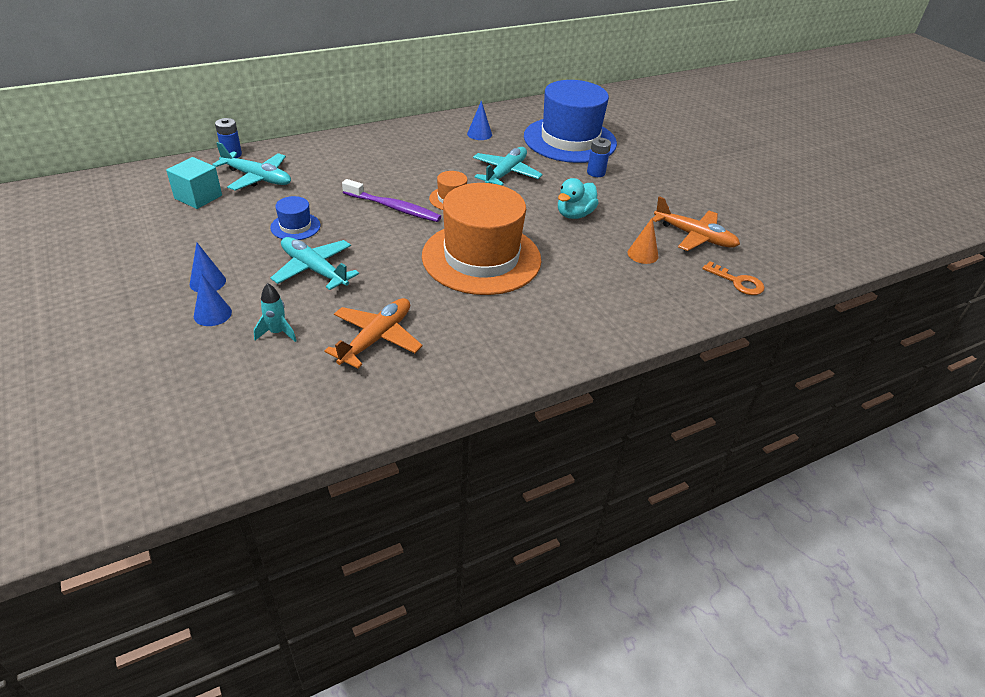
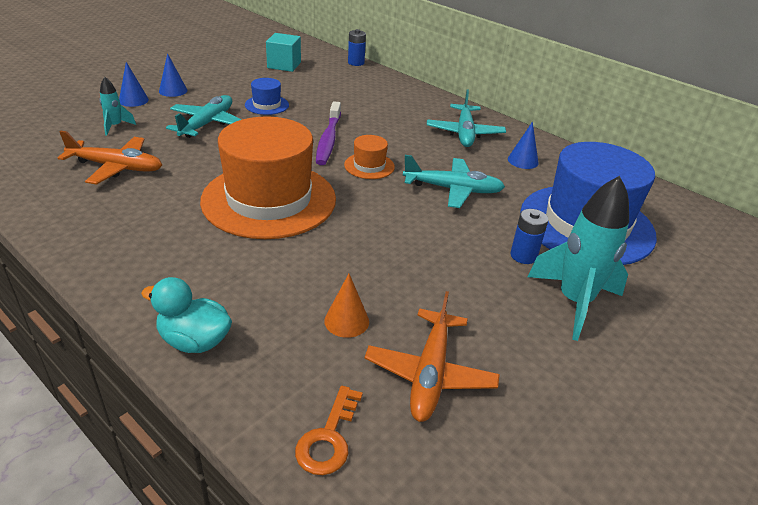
camera: 70 degrees right, 5 degrees down
turquoise plane [212,142,291,191] -> turquoise plane moved to [427,89,506,147]
turquoise duck [558,178,599,219] -> turquoise duck moved to [141,277,232,353]
none -> turquoise rocket [528,176,629,341]

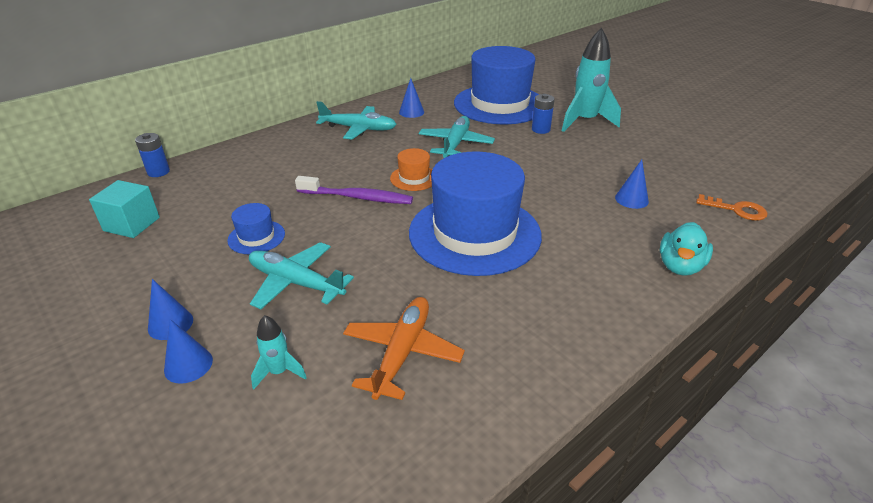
camera: 80 degrees left, 0 degrees up
orange hat [200,117,336,239] -> blue hat [409,151,542,276]
orange cone [324,274,369,338] -> blue cone [615,160,649,209]
orange plane [365,291,500,422] -> none

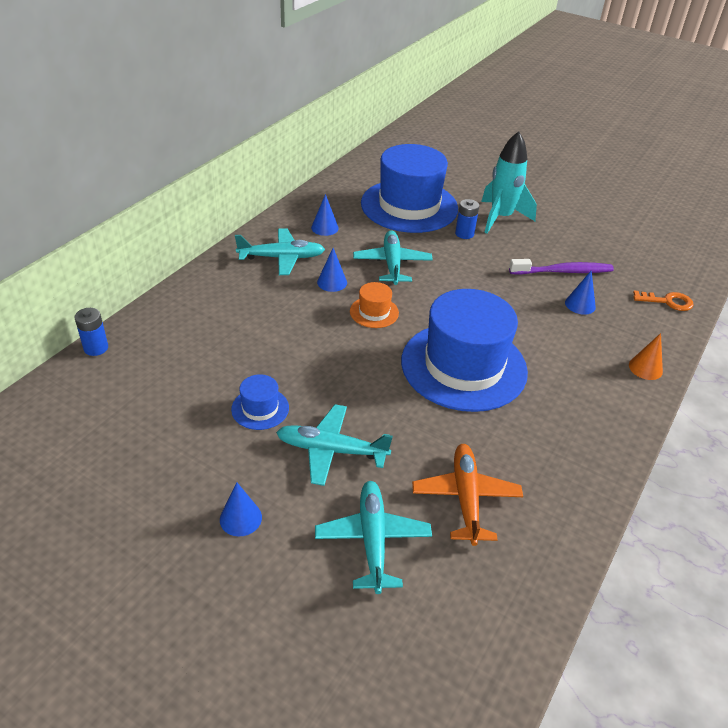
camera: 20 degrees left, 5 degrees up
turquoise cube [89,180,160,238] -> none
blue cone [164,319,213,384] -> blue cone moved to [317,248,347,292]
turquoise rocket [251,315,307,389] -> turquoise plane [315,481,432,594]
purple toothbrush [295,176,413,204] -> purple toothbrush moved to [509,259,614,275]
turquoise duck [660,222,713,276] -> orange cone [629,333,663,380]

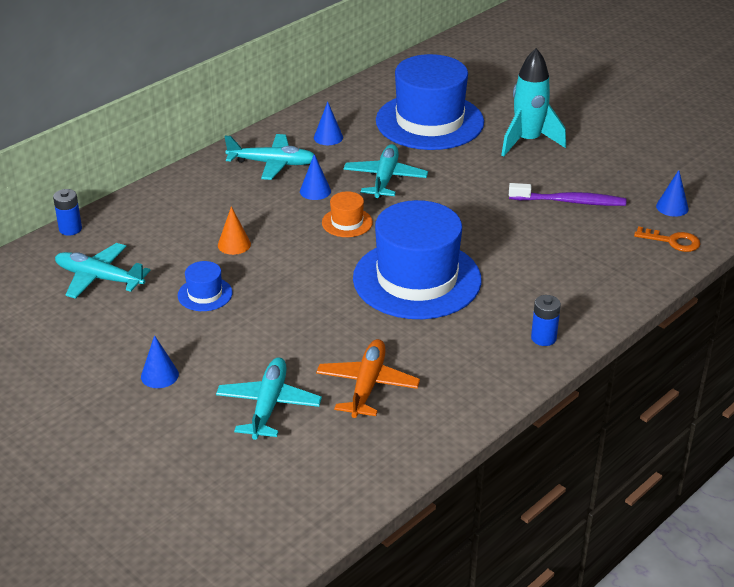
camera: 15 degrees right, 5 degrees down
turquoise plane [276,404,393,486] -> turquoise plane moved to [55,243,151,299]
blue battery [455,199,479,239] -> blue battery moved to [531,295,561,346]
blue cone [565,270,596,315] -> blue cone moved to [656,170,689,217]
orange cone [629,333,663,380] -> orange cone moved to [218,206,251,255]

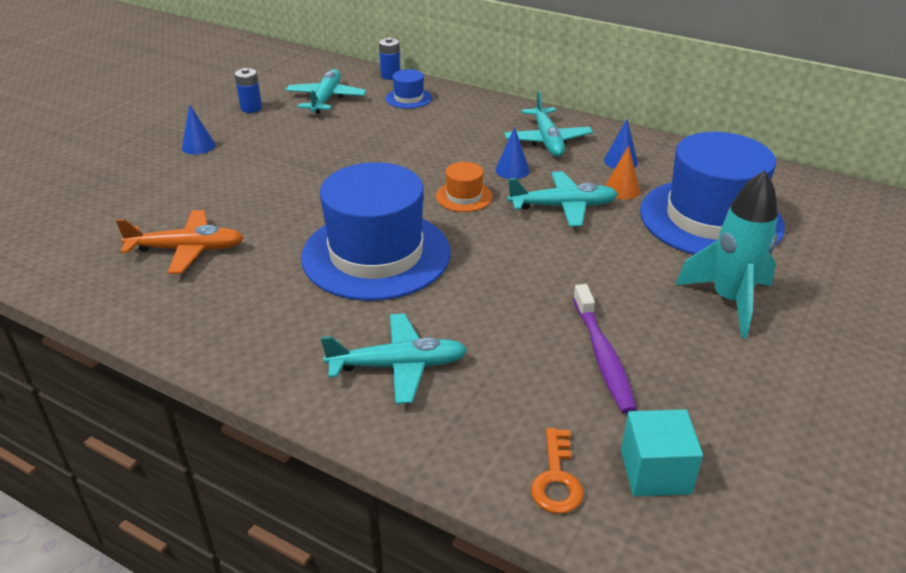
camera: 75 degrees right, 0 degrees up
blue hat [178,261,233,311] -> blue hat moved to [386,69,432,109]
turquoise plane [216,357,322,440] -> turquoise plane moved to [321,314,467,404]
orange cone [218,206,251,255] -> orange cone moved to [605,146,640,200]
blue battery [531,295,561,346] -> blue battery moved to [235,68,262,113]
blue cone [656,170,689,217] -> turquoise cube [621,409,703,496]

